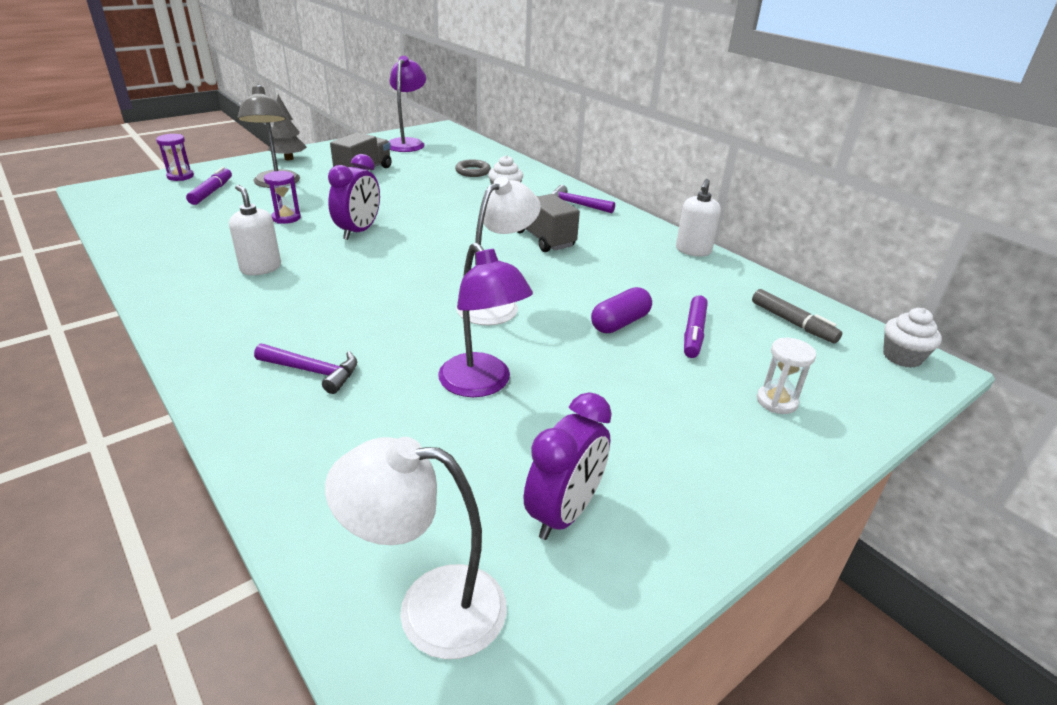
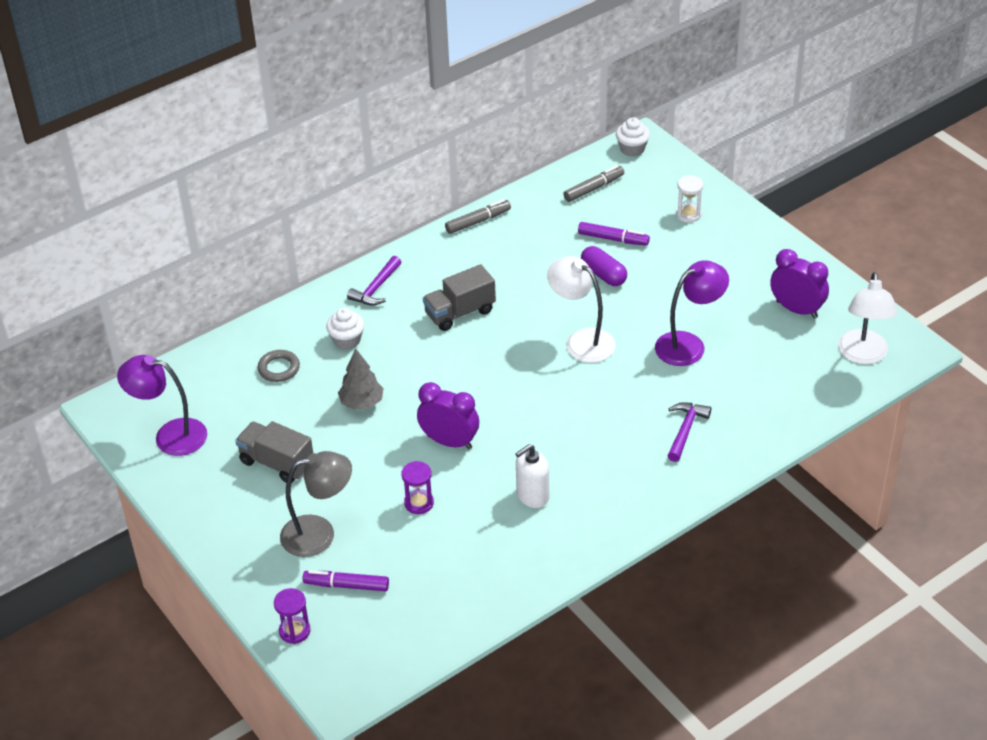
camera: 85 degrees left, 10 degrees up
grey tree [268,95,307,160] -> grey tree moved to [338,349,384,410]
white soap dispenser [676,179,721,256] -> grey marker [445,199,511,234]

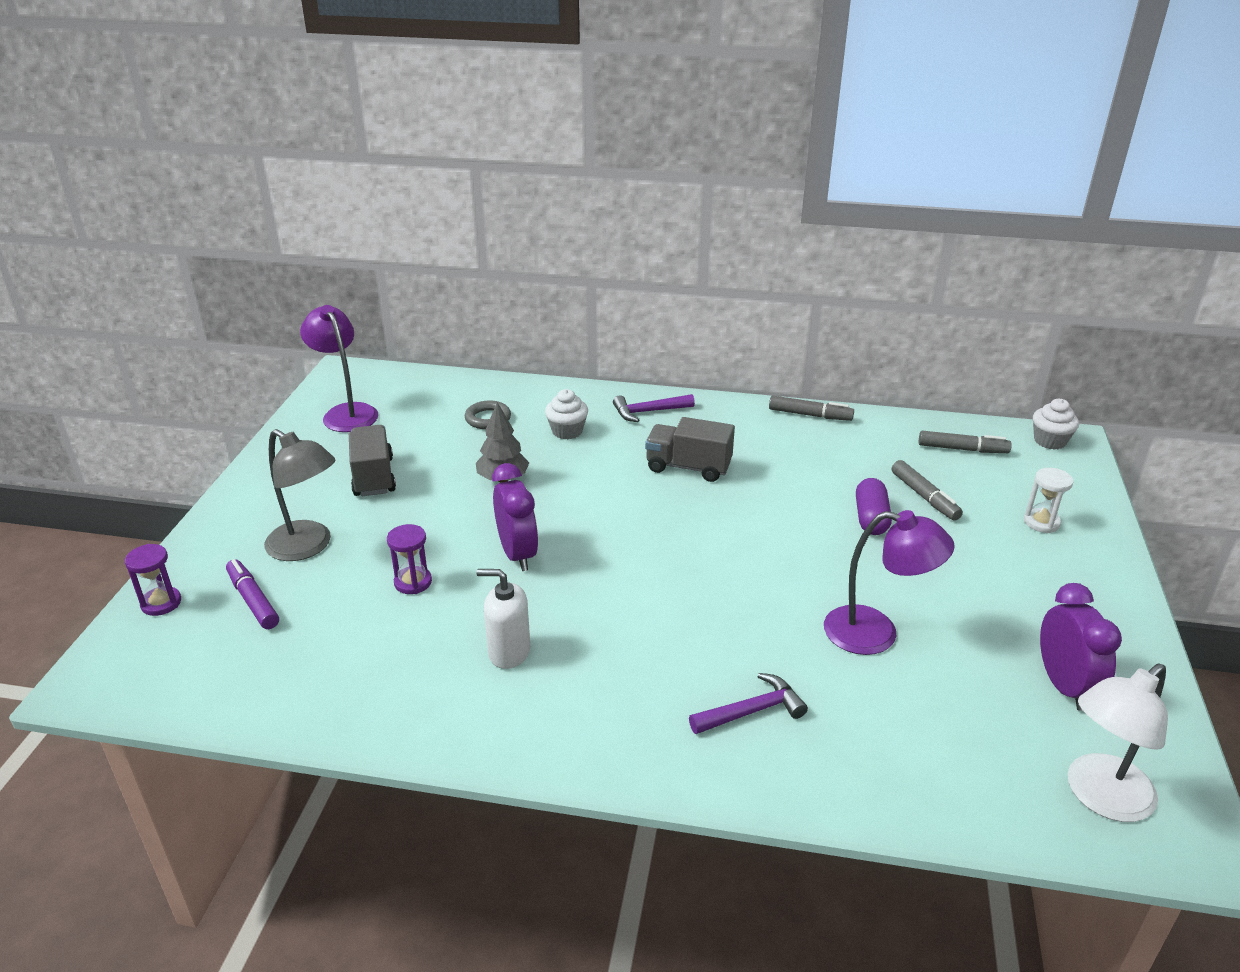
camera: 45 degrees right, 10 degrees down
white lamp [547,256,616,363] -> none
purple marker [578,222,650,246] -> grey marker [892,460,963,521]

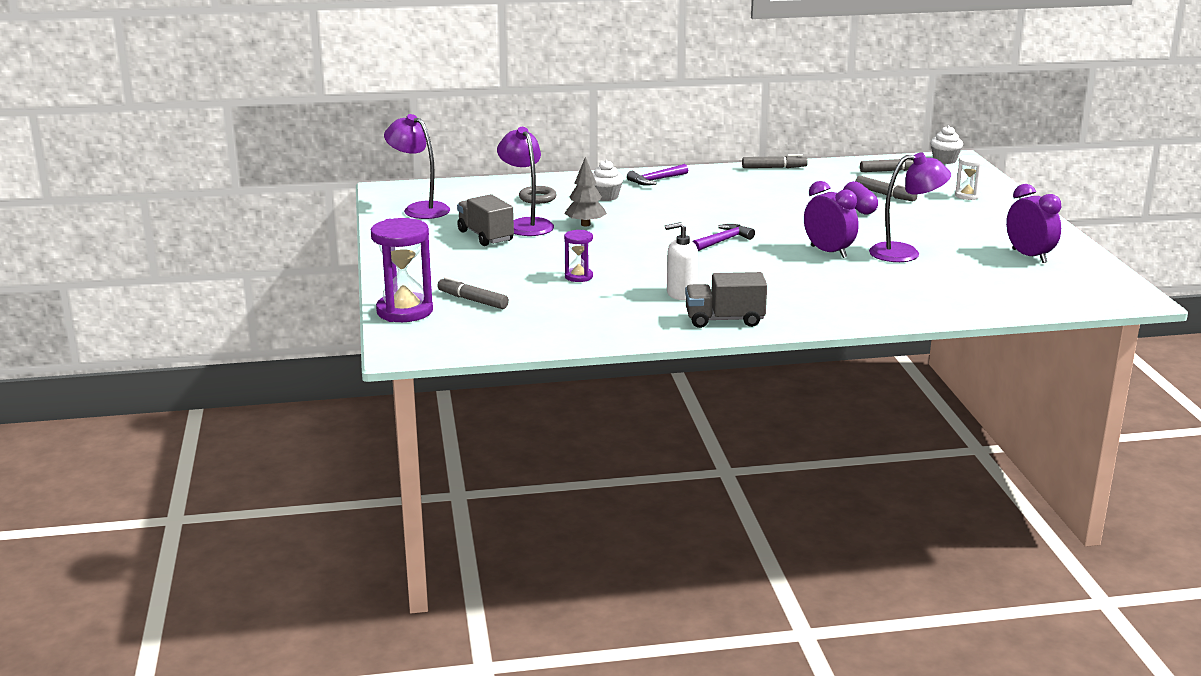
camera: 20 degrees left, 10 degrees down
purple hourglass [125,544,181,616] -> purple hourglass [371,218,433,322], size x1.87
purple marker [226,559,279,629] -> grey marker [437,276,509,309]
grey lamp [264,429,336,561] -> none
purple clock [492,463,538,571] -> purple clock moved to [804,181,859,258]
grey truck [645,417,735,482] -> grey truck moved to [685,272,767,328]
purple hammer [689,673,808,734] -> purple hammer moved to [692,224,755,251]
white lamp [1068,663,1168,822] -> none
none -> purple lamp [497,127,554,236]

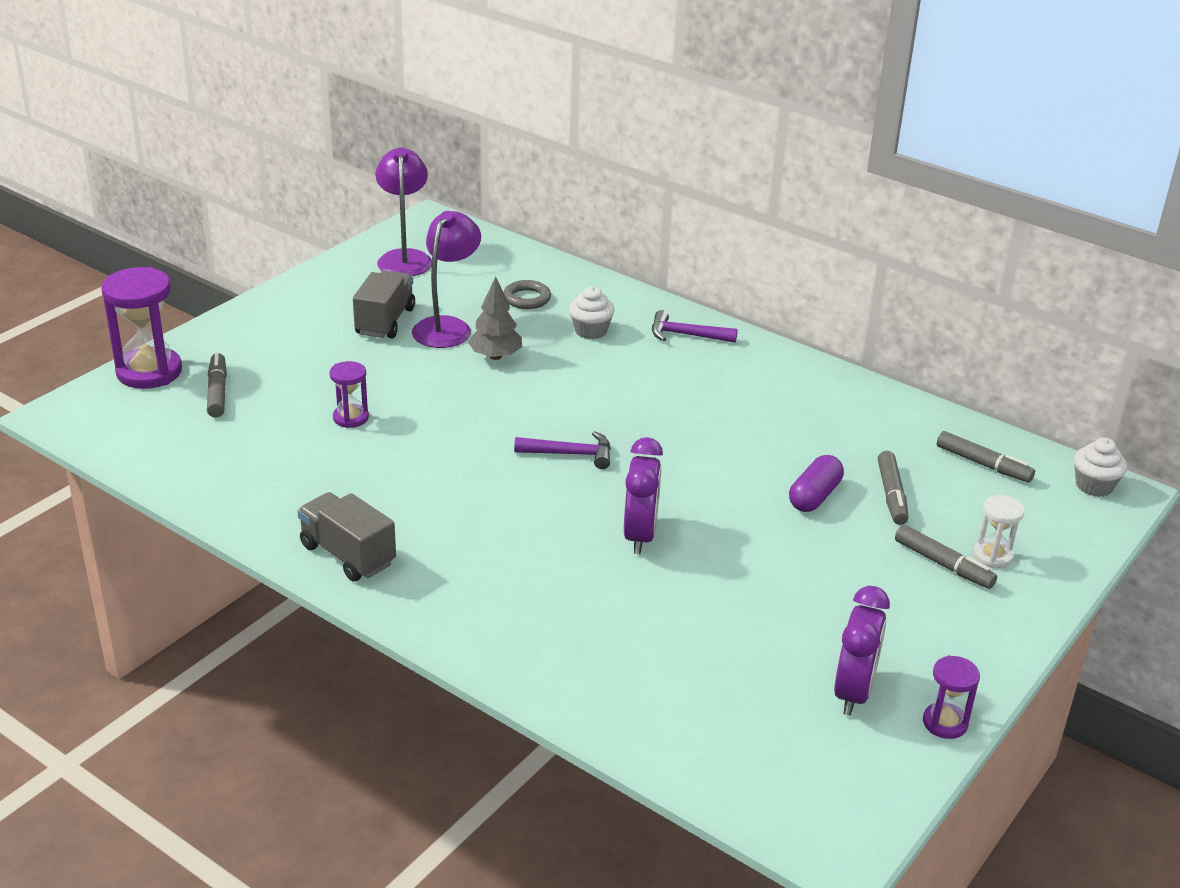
camera: 45 degrees right, 10 degrees up
white soap dispenser [665,222,698,300] -> none
grey marker [742,154,808,168] -> grey marker moved to [895,525,997,589]
purple lamp [869,152,951,262] -> none
none -> purple hourglass [923,655,980,739]

